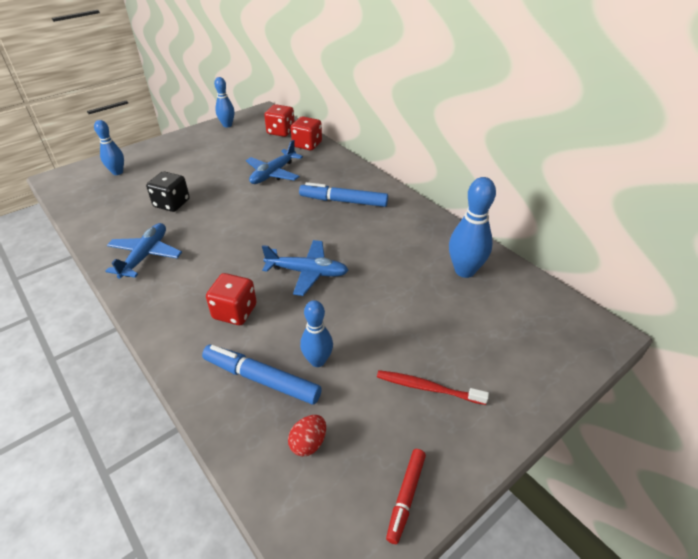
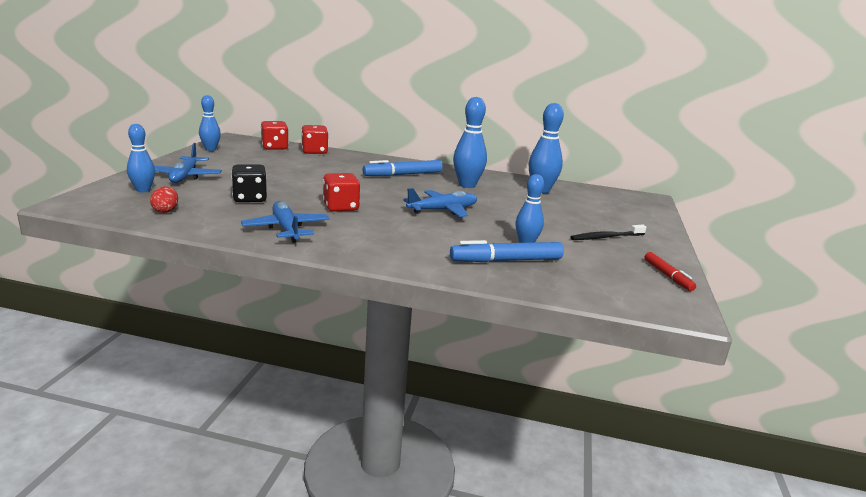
camera: 40 degrees left, 20 degrees down
red dice [206,273,257,325] -> red dice moved to [323,173,360,212]
blue plane [246,140,303,184] -> blue plane moved to [154,143,222,183]
red egg [288,415,326,456] -> red egg moved to [150,186,178,213]
red toothbrush [377,370,489,405] -> black toothbrush [571,225,646,240]
none -> blue bowling pin [453,97,487,188]

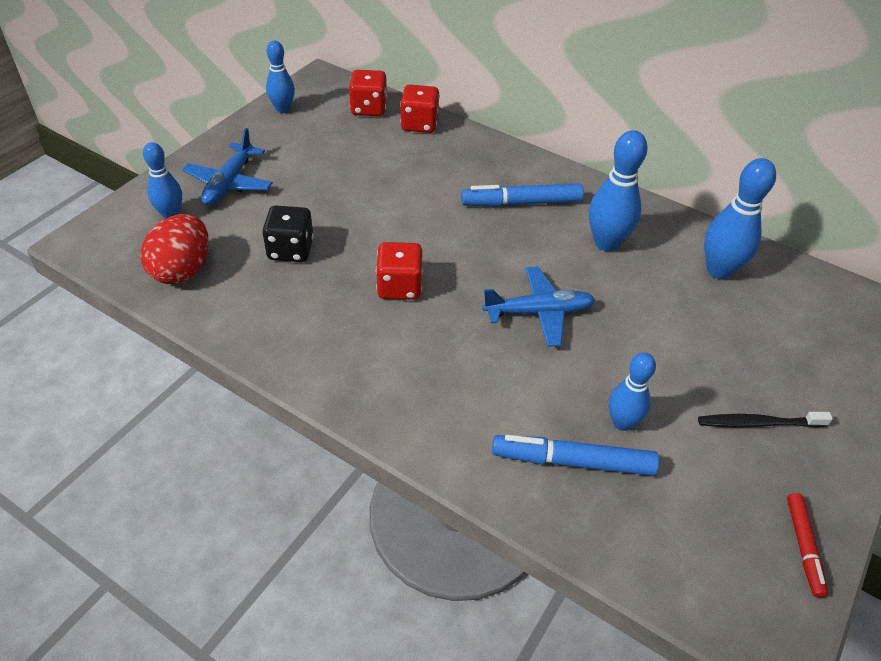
camera: 20 degrees right, 25 degrees up
red egg [150,186,178,213] -> red egg [140,214,209,284], size x1.89
blue plane [241,201,330,243] -> none

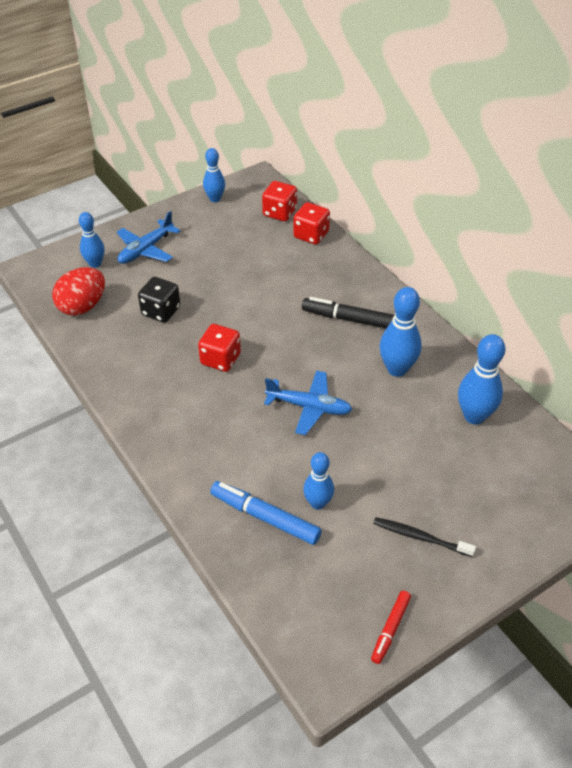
camera: 25 degrees right, 0 degrees up
blue marker [461,183,584,207] -> black marker [302,297,395,328]

